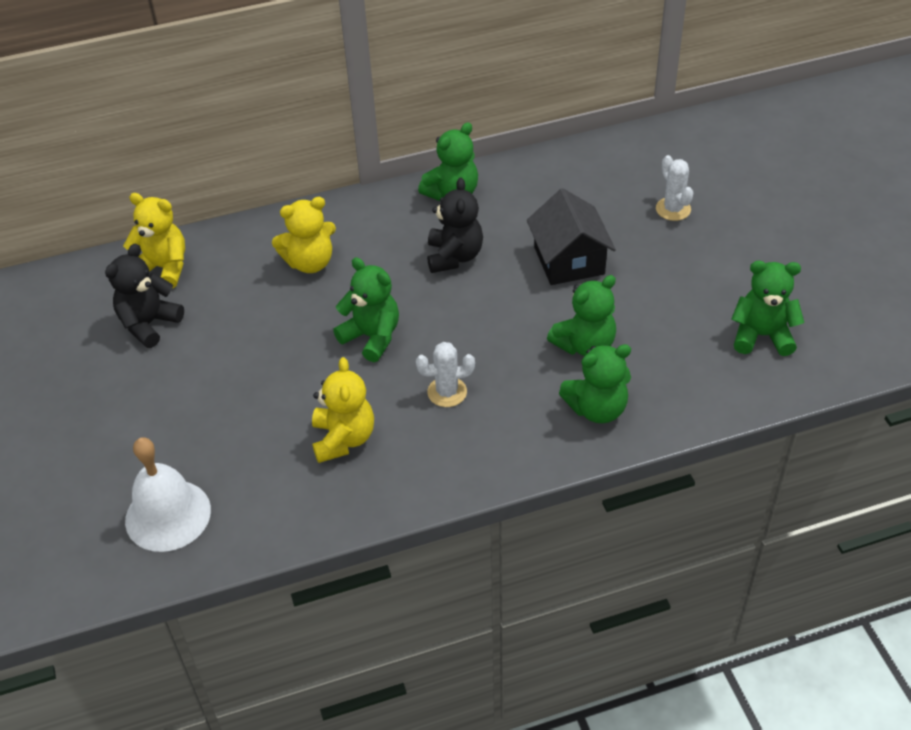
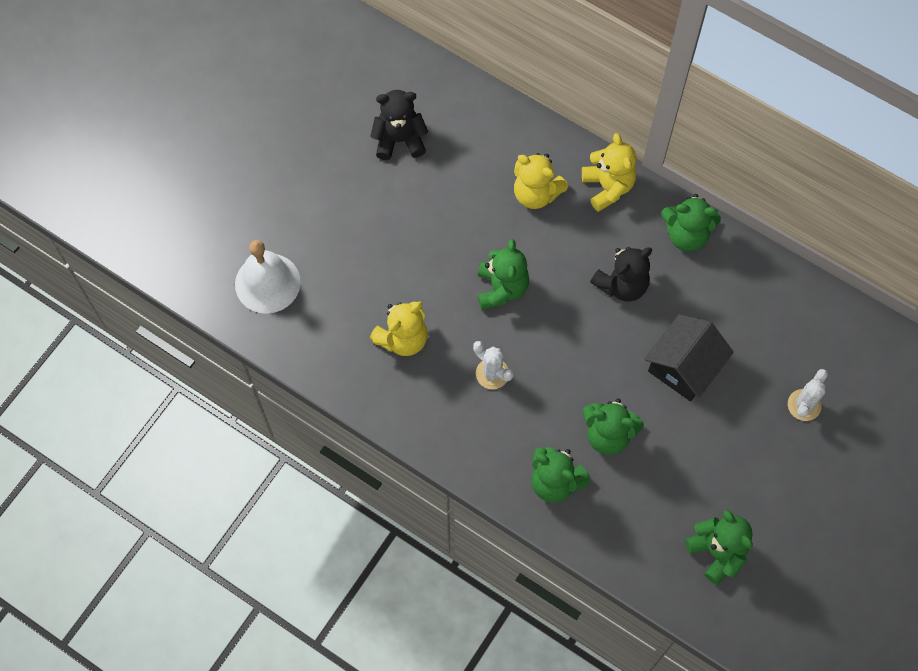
camera: 50 degrees right, 20 degrees up
yellow teddy bear [123,193,185,288] -> yellow teddy bear moved to [582,133,637,212]

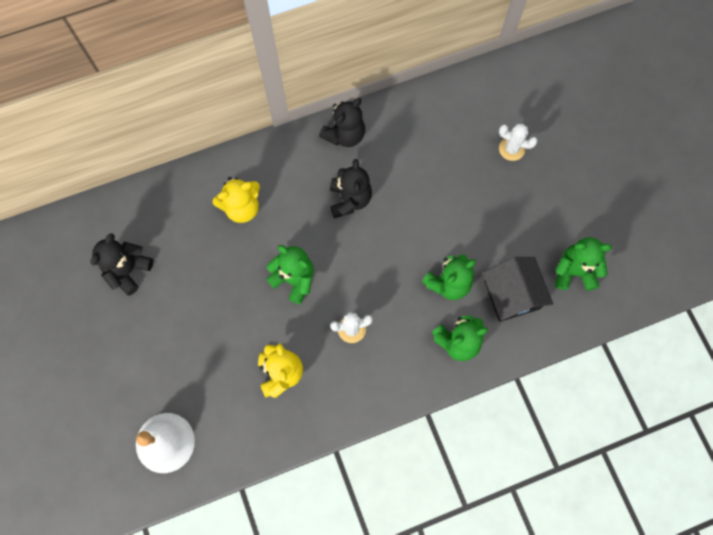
camera: 55 degrees left, 5 degrees up
yellow teddy bear [582,133,637,212] -> none
black house [644,314,734,401] -> black house moved to [483,257,553,322]
green teddy bear [661,194,721,251] -> black teddy bear [319,98,365,147]
white cactus [788,369,828,421] -> white cactus turned 45 degrees counterclockwise [499,124,537,161]

